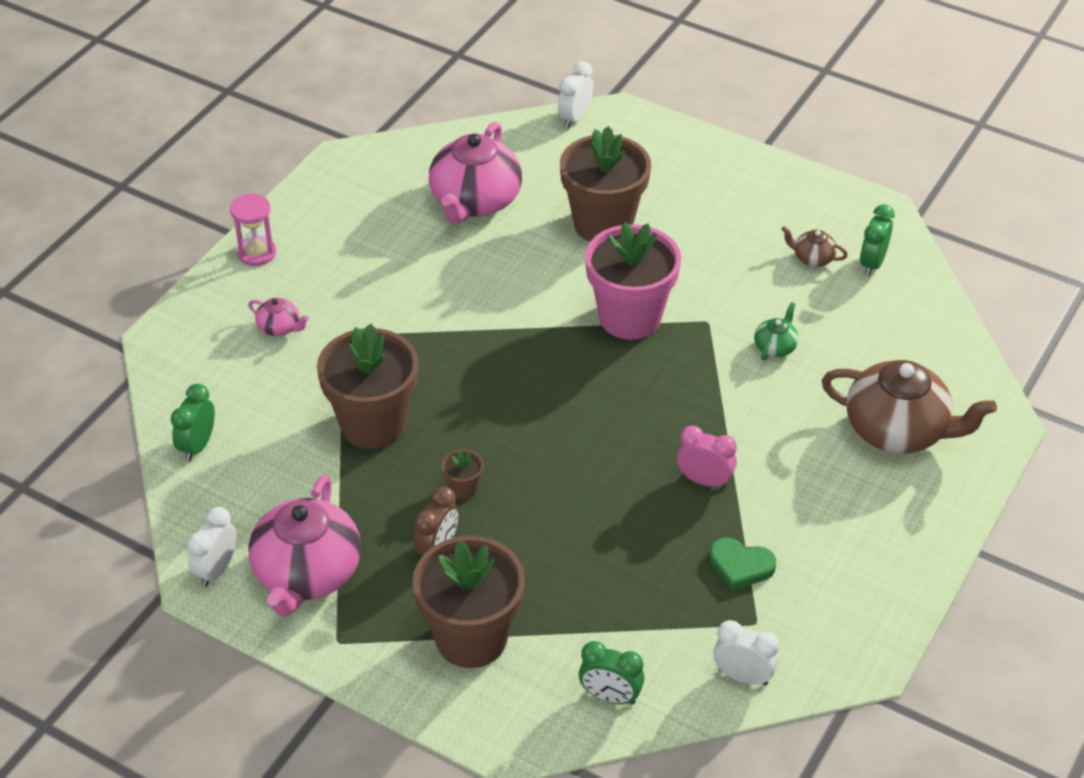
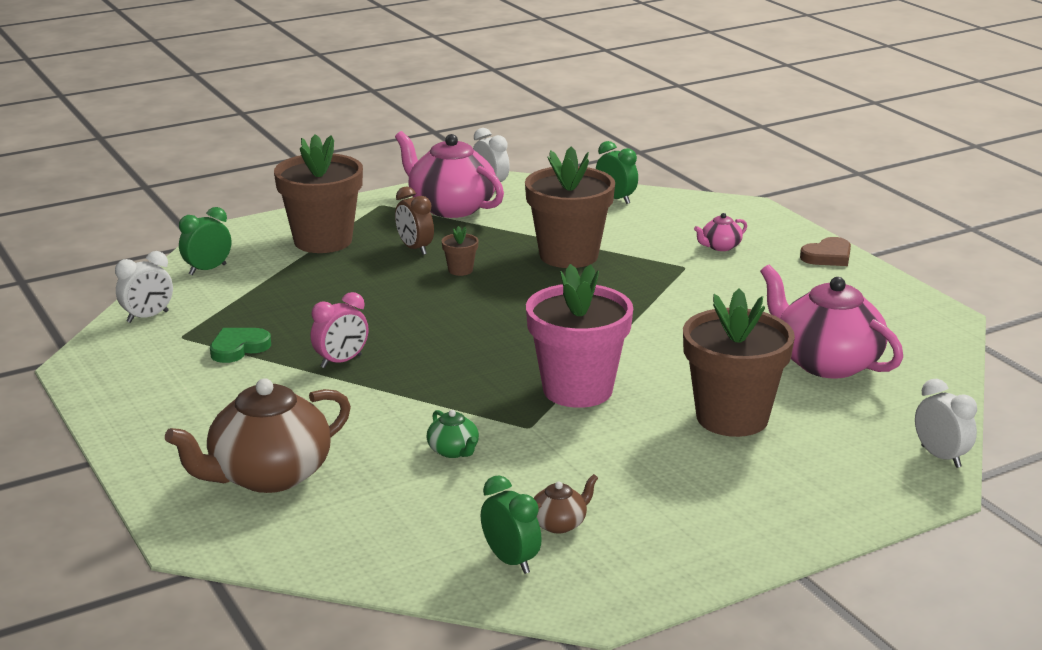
camera: 120 degrees right, 20 degrees down
pink hourglass [230,193,276,266] -> brown heart [800,237,851,266]

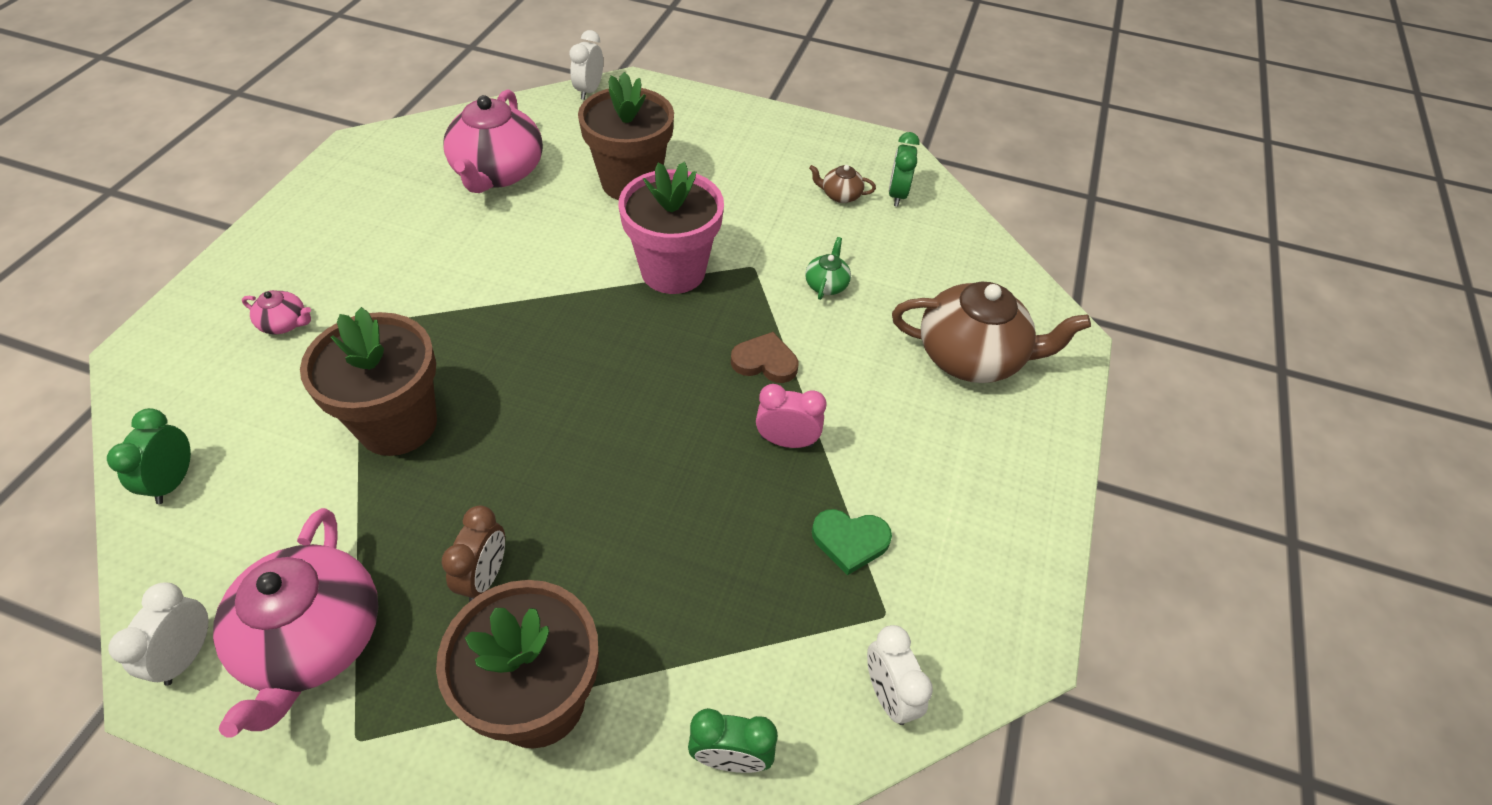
camera: 135 degrees left, 25 degrees up
white clock [115,251,173,323] -> white clock turned 120 degrees counterclockwise [867,625,933,725]
brown flower pot [442,226,479,276] -> none
brown heart [800,237,851,266] -> brown heart moved to [731,332,798,383]

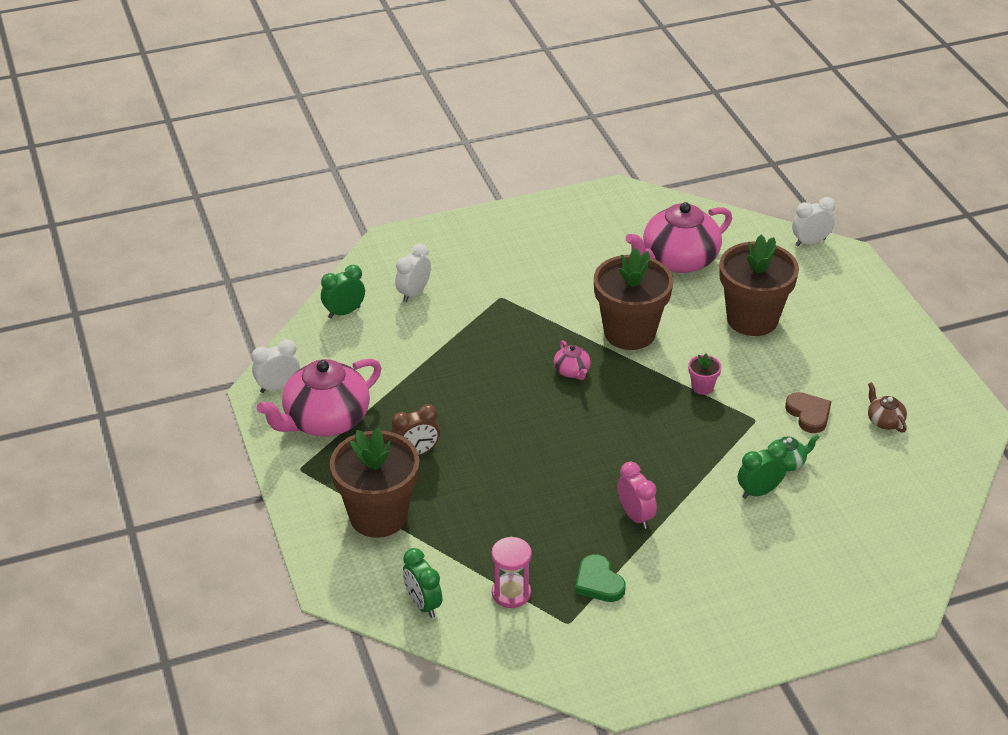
camera: 55 degrees right, 10 degrees down
pink teapot [242,290,311,334] -> pink teapot moved to [554,340,591,380]
brown flower pot [300,307,437,456] -> brown flower pot moved to [594,248,673,350]
pink flower pot [618,162,724,294] -> pink flower pot [688,354,722,395], size x0.41
brown heart [731,332,798,383] -> brown heart moved to [785,392,831,433]
white clock [867,625,933,725] -> white clock moved to [395,243,431,302]
green clock [889,132,920,207] -> green clock moved to [738,442,787,499]
brown teapot [892,282,1091,383] -> none
none -> pink hourglass [491,537,532,608]

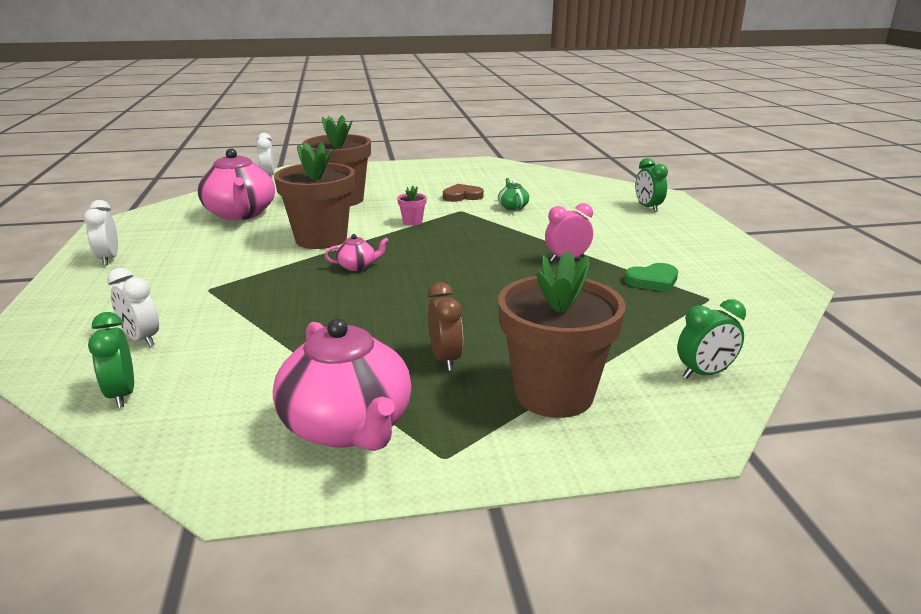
camera: 80 degrees left, 15 degrees down
white clock [252,339,300,393] -> white clock moved to [83,200,118,265]
pink hourglass [491,537,532,608] -> none
green clock [738,442,787,499] -> green clock moved to [635,158,668,212]
brown teapot [868,382,907,433] -> none

